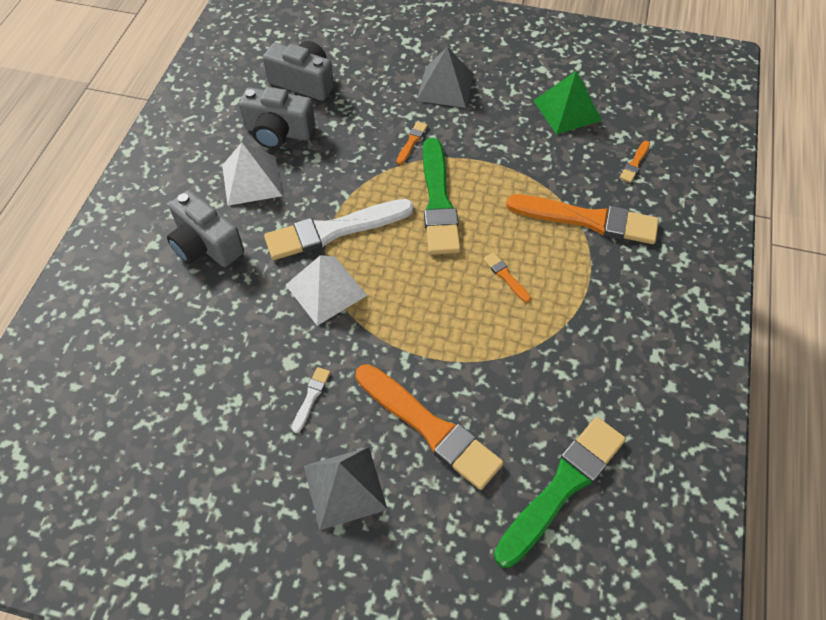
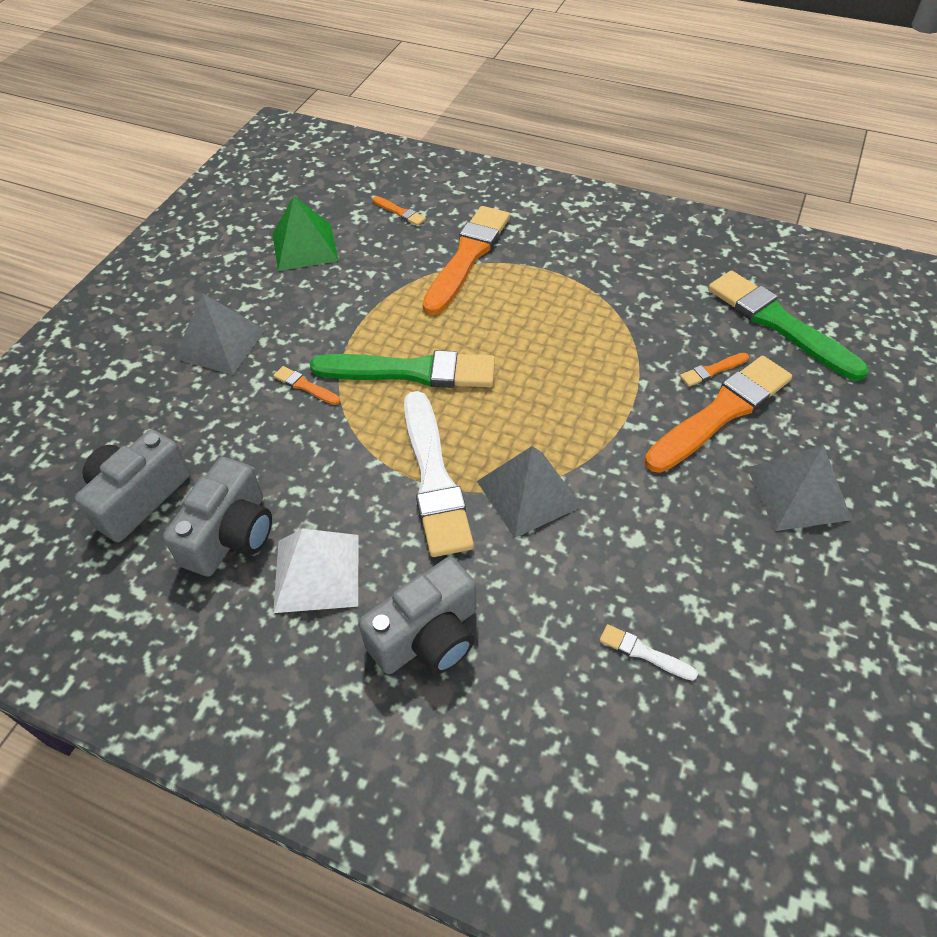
camera: 80 degrees left, 5 degrees down
white pyramid [286,255,367,326] -> grey pyramid [477,446,582,538]
white brush [292,367,330,433] -> white brush moved to [600,624,698,681]
orange brush [483,253,531,303] -> orange brush moved to [680,353,749,386]

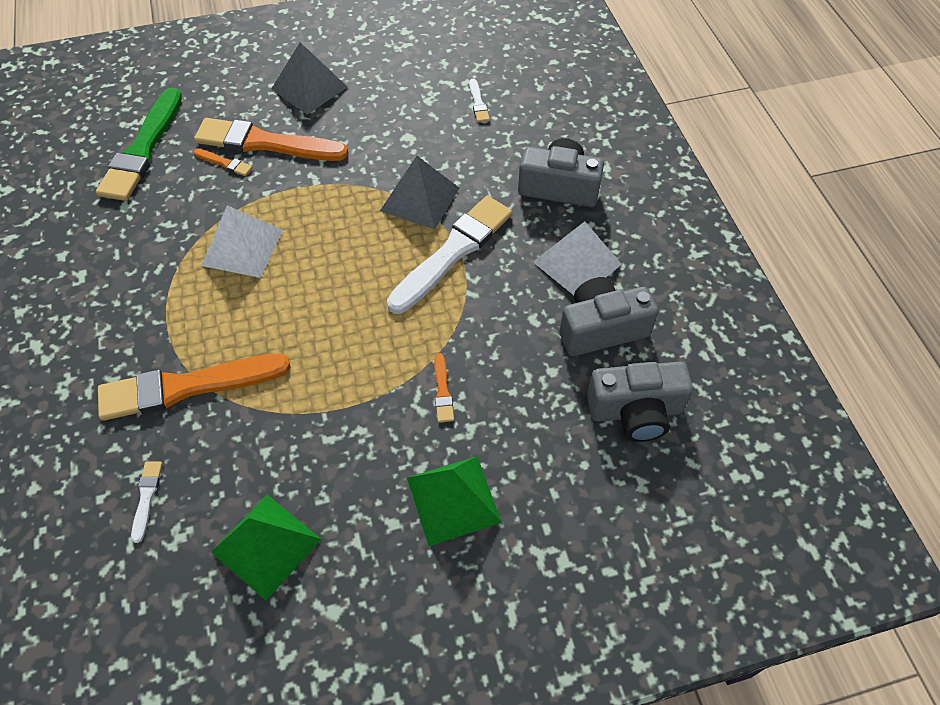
camera: 130 degrees left, 5 degrees up
grey pyramid [174,293,266,375] -> green pyramid [407,456,502,546]
green brush [310,350,495,388] -> none
orange brush [373,196,426,226] -> white brush [131,461,162,543]
none -> white pyramid [201,205,283,278]

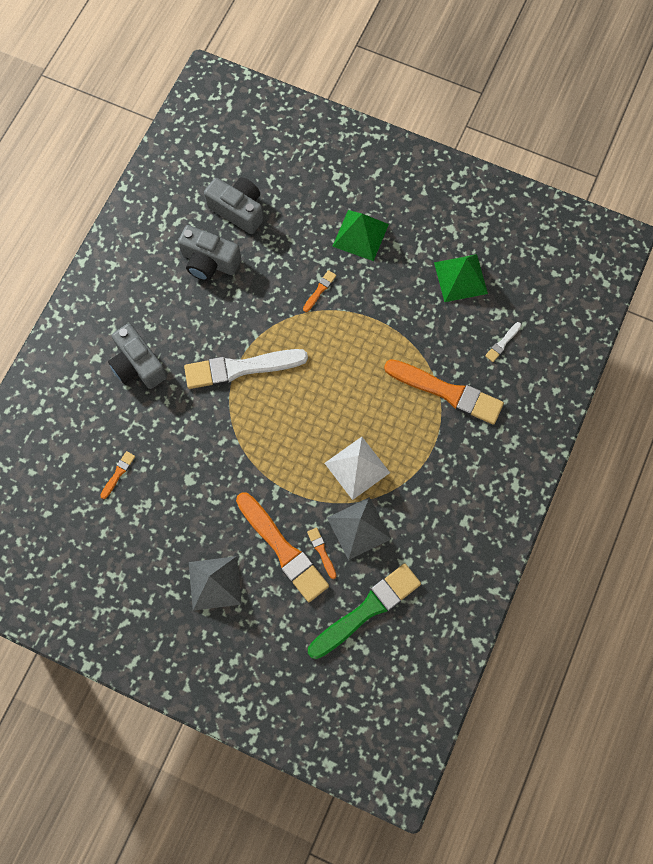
camera: 140 degrees left, 15 degrees up
grey pyramid [380,156,459,230] -> grey pyramid moved to [327,497,391,560]
white brush [469,79,490,122] -> orange brush [100,451,135,499]
white pyramid [533,221,622,295] -> none

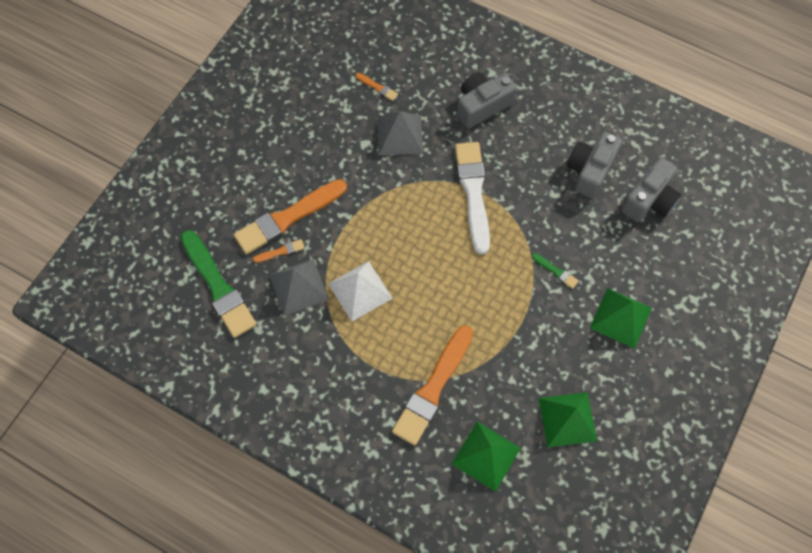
camera: 95 degrees right, 5 degrees down
grey pyramid [189,556,242,611] -> grey pyramid moved to [377,111,423,155]
orange brush [303,270,336,312] -> green brush [532,253,579,289]
white brush [485,322,521,362] -> green pyramid [452,422,521,492]

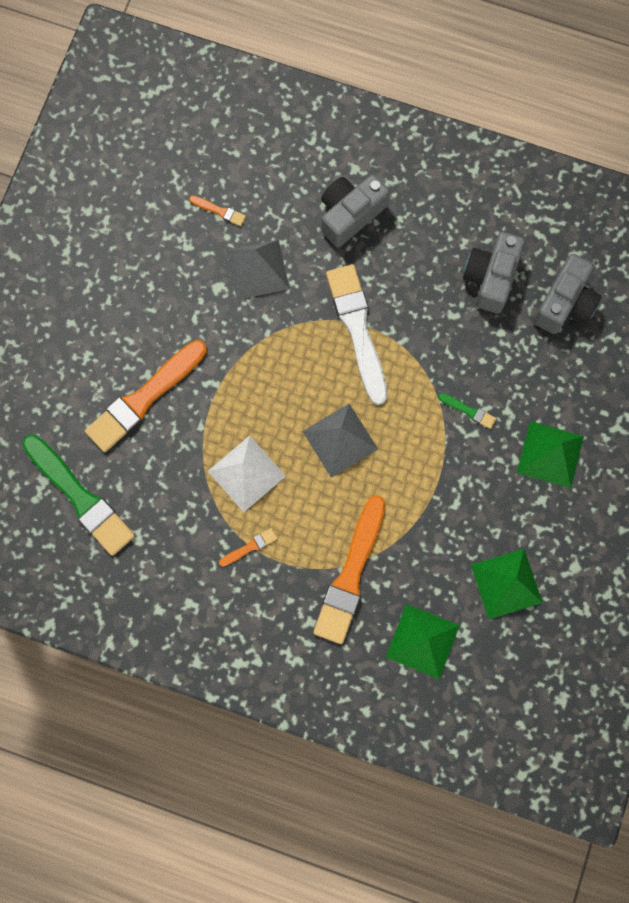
camera: 10 degrees left, 10 degrees up
orange brush [253,239,305,263] -> orange brush moved to [219,528,278,567]
grey pyramid [269,259,329,316] -> grey pyramid moved to [302,404,378,477]

